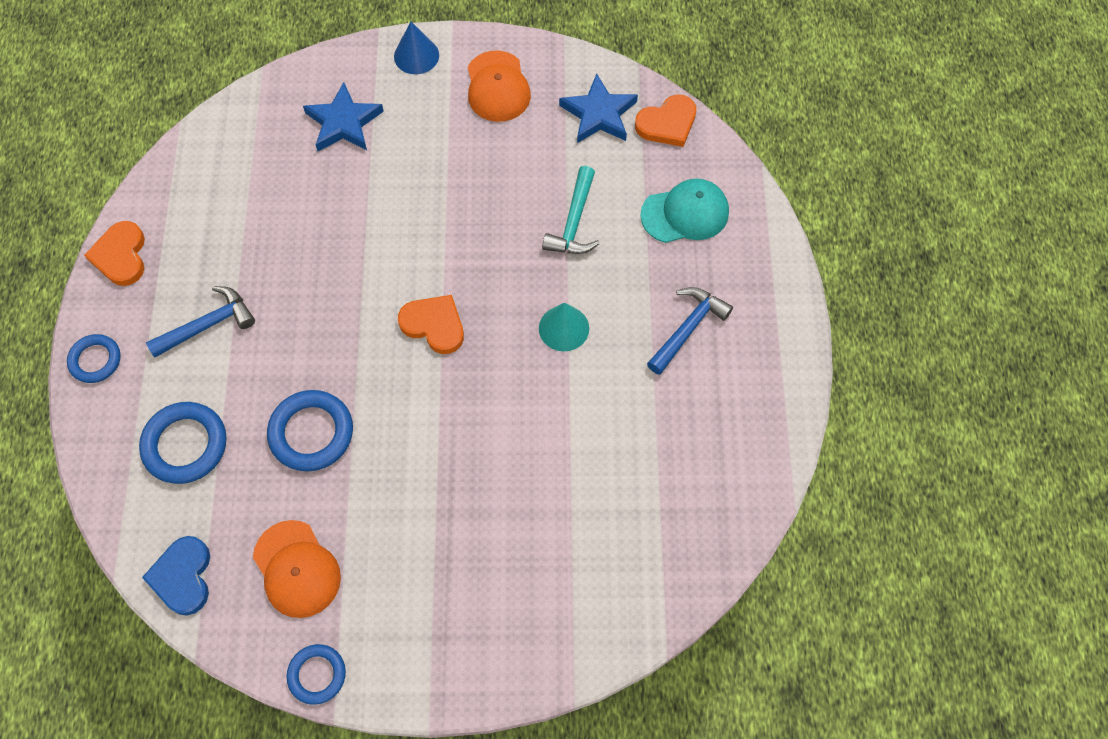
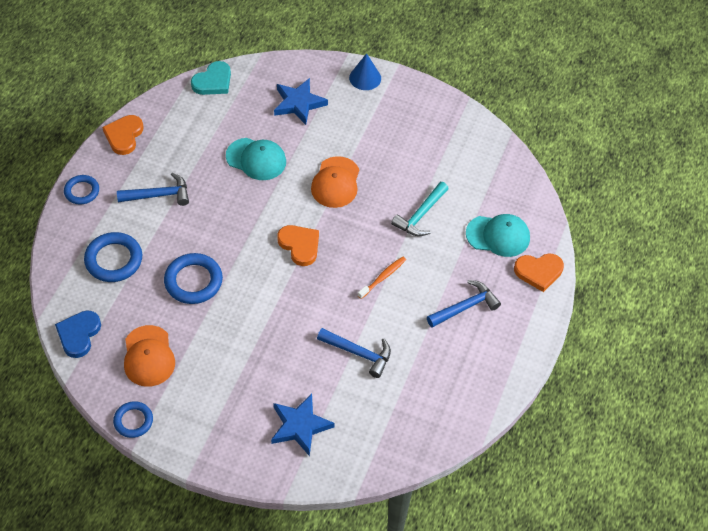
camera: 20 degrees right, 10 degrees down
orange cap [468,50,531,122] -> orange cap moved to [311,156,359,208]
turquoise cone [539,303,589,351] -> orange toothbrush [358,256,406,299]
blue star [559,74,638,143] -> blue star moved to [271,394,335,456]
orange heart [635,94,696,147] -> orange heart moved to [514,253,564,292]
none -> turquoise heart [191,61,231,95]
none -> turquoise cap [226,138,286,180]
none -> blue hammer [317,328,391,378]

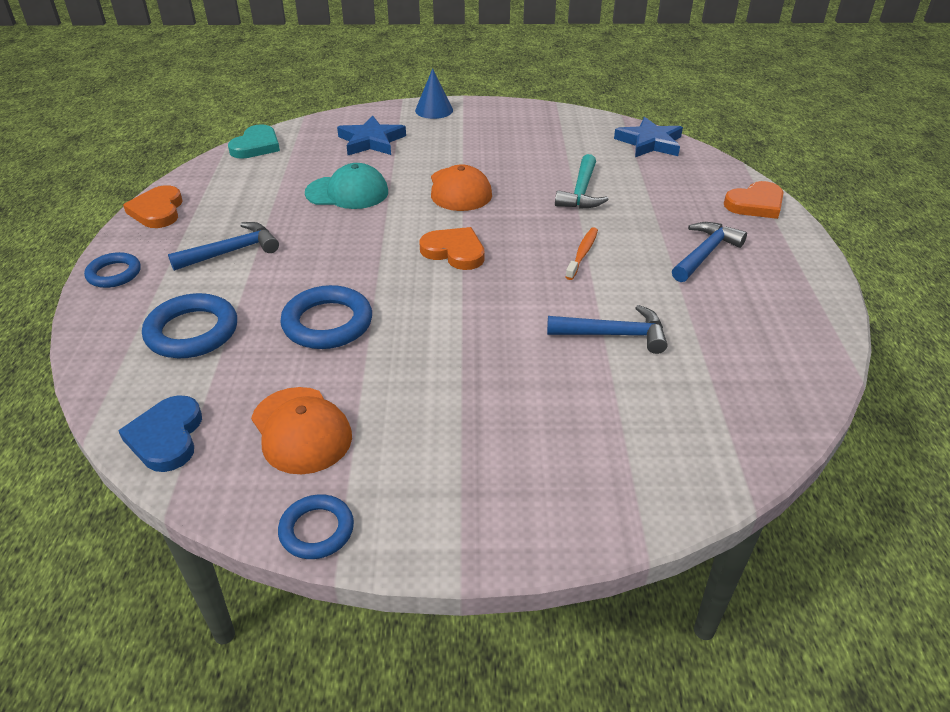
camera: 20 degrees left, 15 degrees down
blue star [271,394,335,456] -> blue star moved to [614,117,683,157]
turquoise cap [466,214,530,257] -> none

